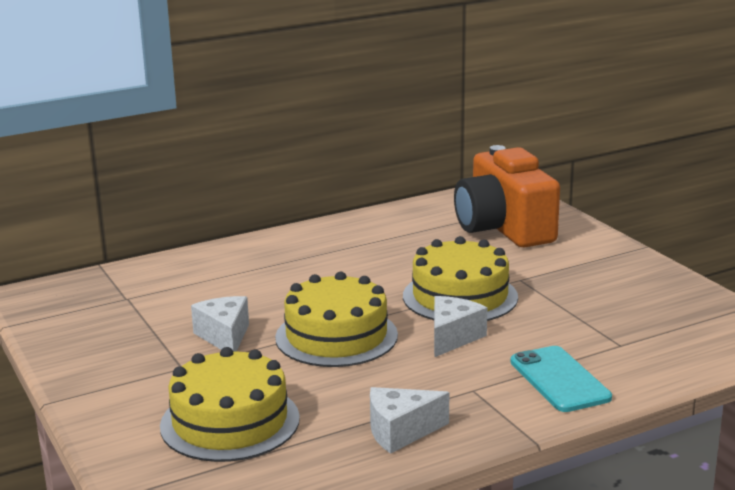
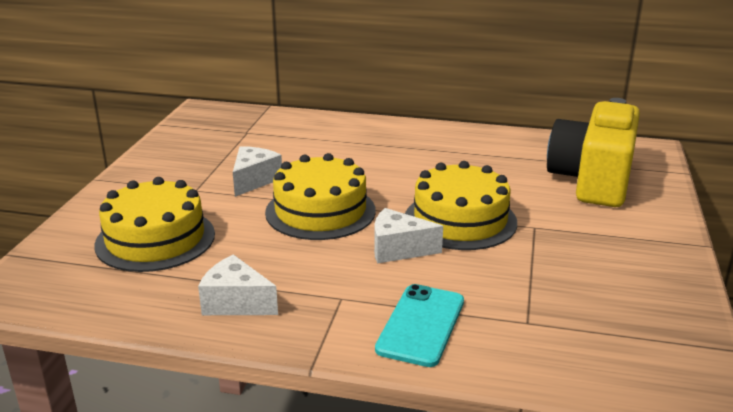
camera: 40 degrees right, 5 degrees up
white cheese [434,296,487,357] -> white cheese turned 150 degrees counterclockwise [374,208,443,264]
orange camera [454,145,560,248] -> yellow camera [547,98,640,207]

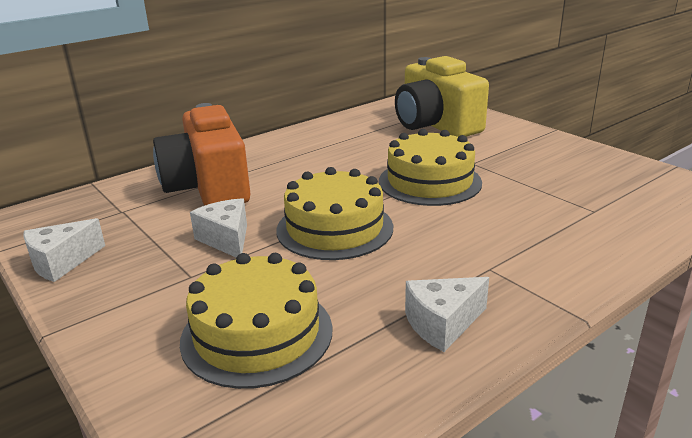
camera: 50 degrees left, 0 degrees up
white cheese [374,208,443,264] -> white cheese moved to [23,218,105,282]
turquoise phone [375,284,464,367] -> none
none -> orange camera [153,103,251,206]

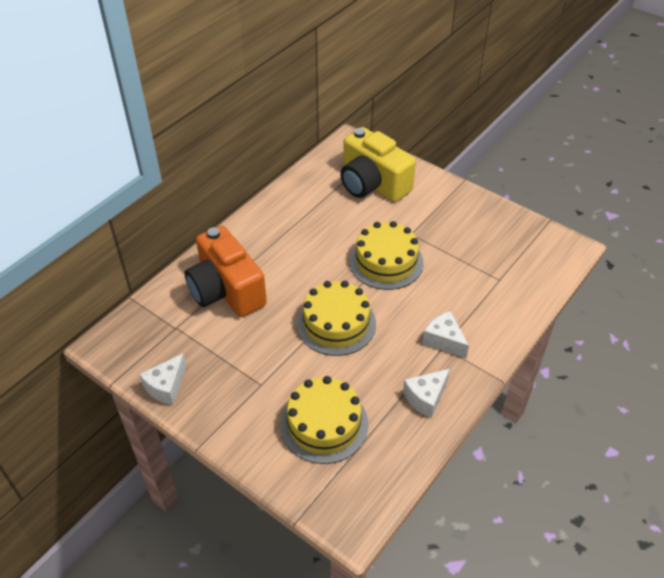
camera: 15 degrees left, 20 degrees up
white cheese [190,198,247,258] -> white cheese moved to [422,311,469,358]

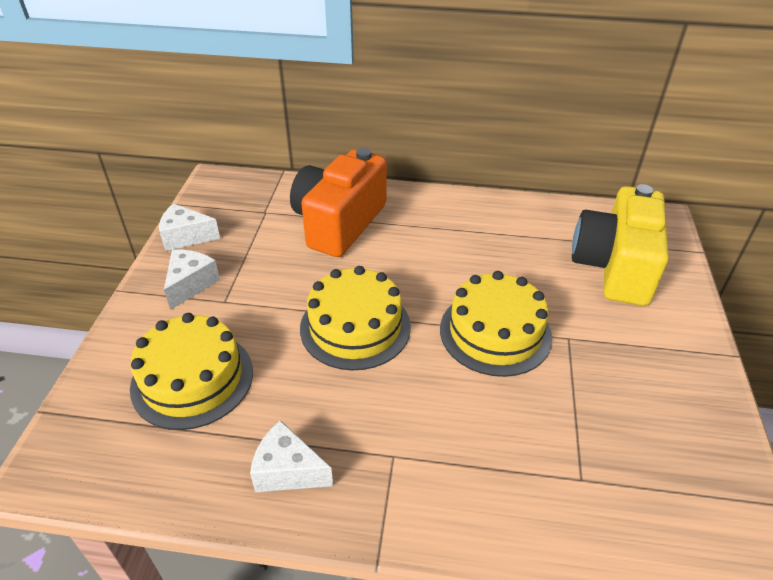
camera: 60 degrees right, 5 degrees down
white cheese [422,311,469,358] -> white cheese moved to [164,250,220,310]

